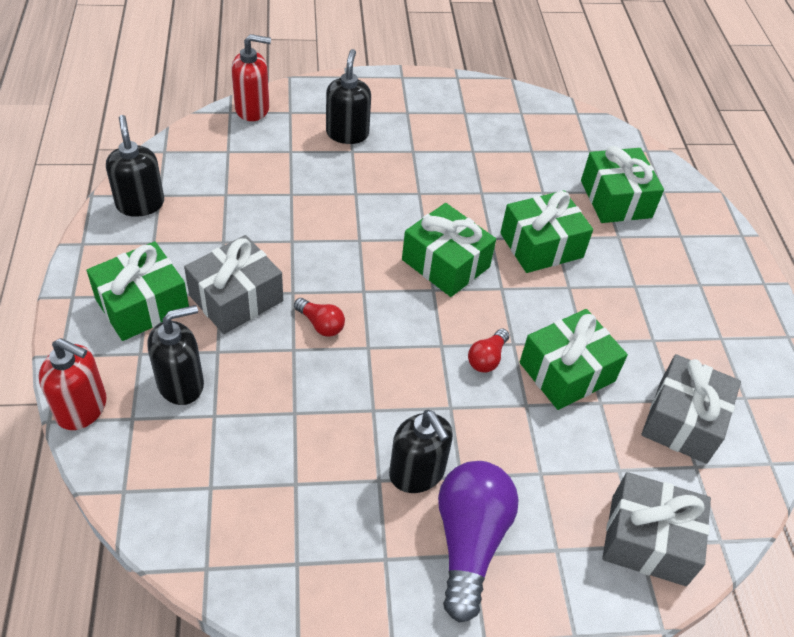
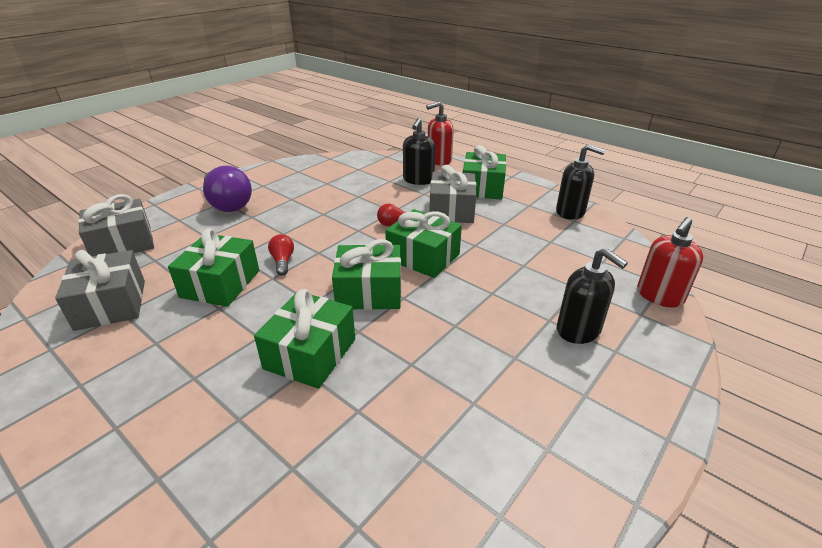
camera: 140 degrees right, 15 degrees down
black soap dispenser [389,410,453,493] -> none
green gift [581,146,664,223] -> green gift moved to [385,209,462,278]

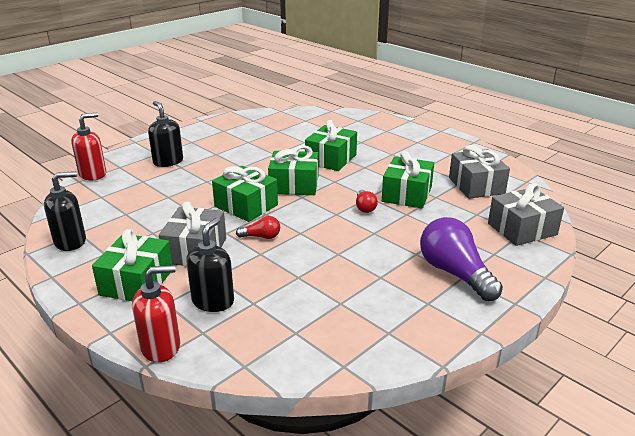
camera: 175 degrees left, 5 degrees down
black soap dispenser [556,144,605,220] -> black soap dispenser turned 120 degrees clockwise [44,171,86,251]

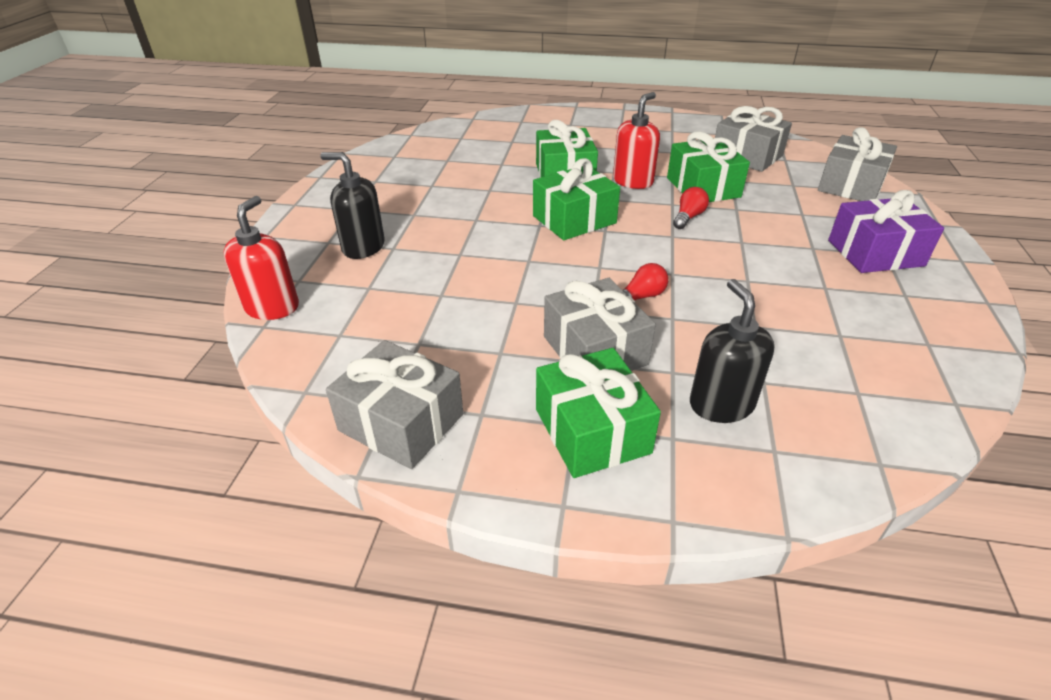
camera: 35 degrees left, 10 degrees up
black soap dispenser [44,171,86,251] -> grey gift [326,340,463,469]
red soap dispenser [132,265,180,362] -> red soap dispenser moved to [613,92,660,189]
green gift [212,166,278,222] -> none
red light bulb [356,190,378,213] -> red light bulb turned 105 degrees counterclockwise [673,187,709,229]
purple light bulb [420,217,503,301] -> purple gift [828,190,944,273]

